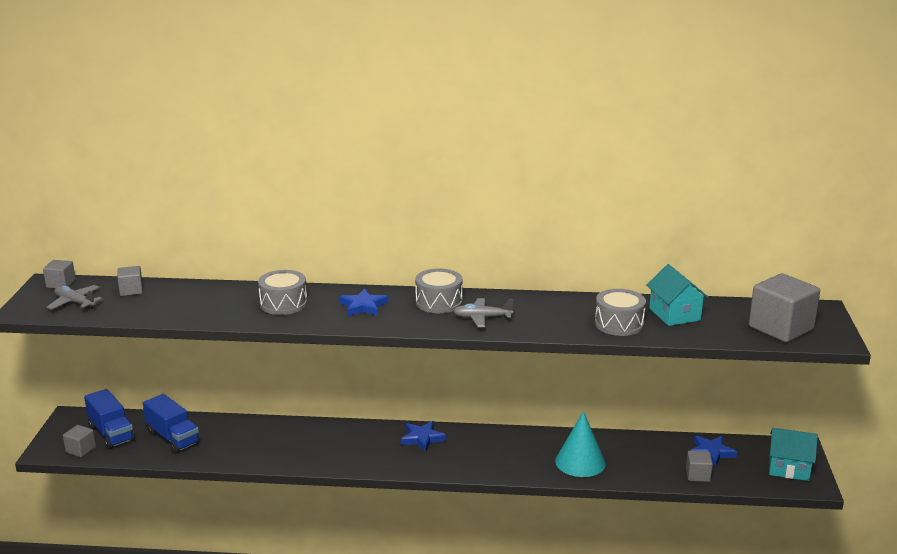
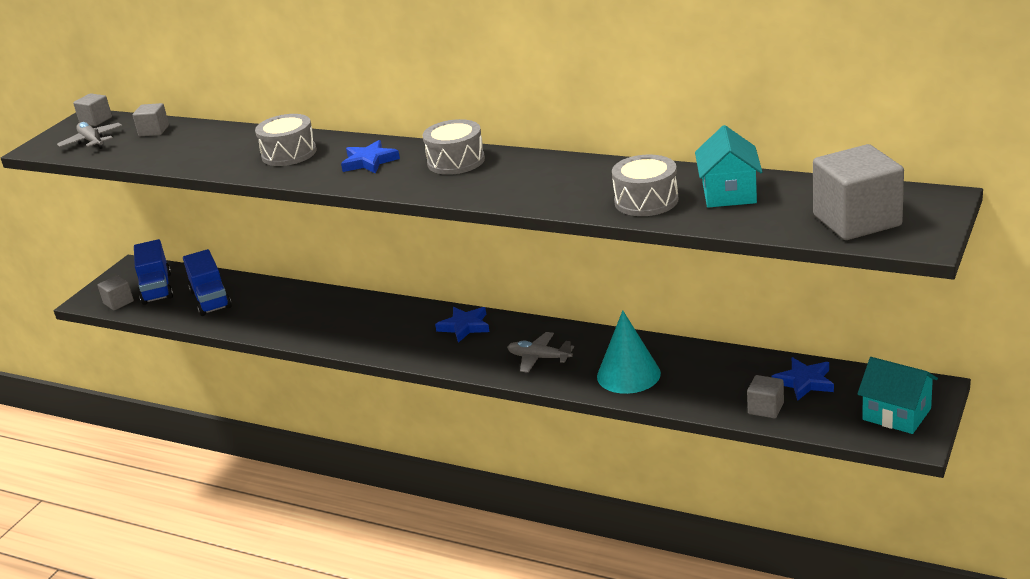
camera: 25 degrees right, 5 degrees up
grey plane [453,298,514,327] -> grey plane moved to [507,332,574,373]

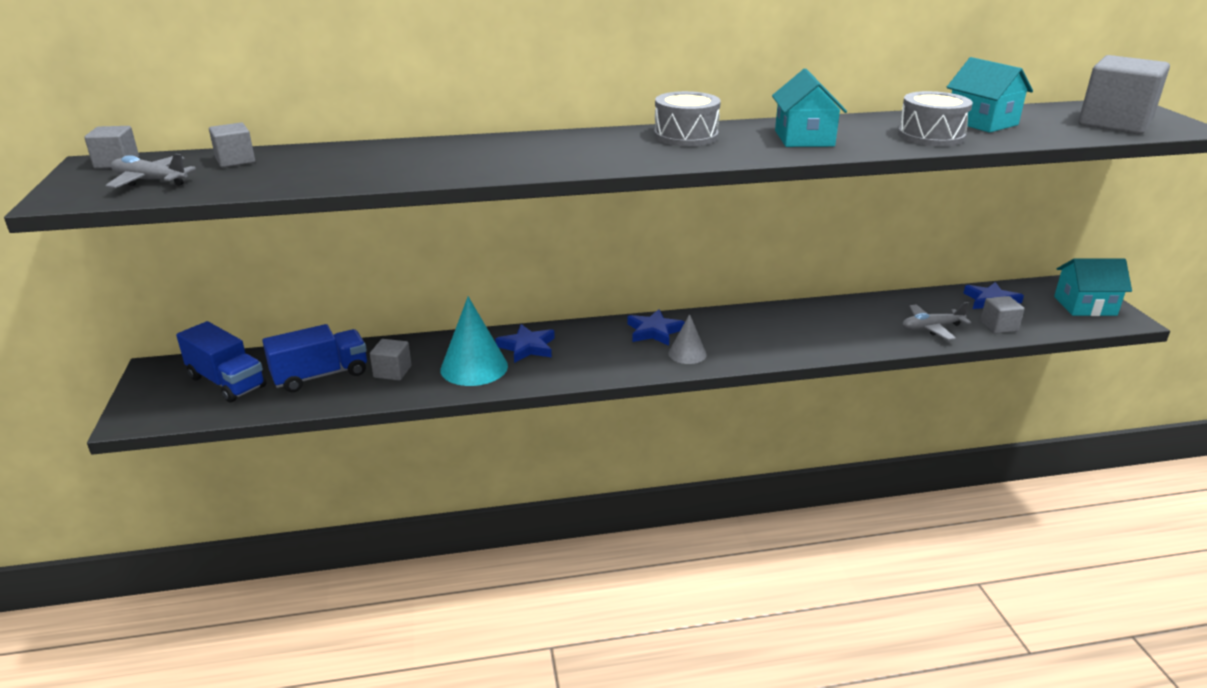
camera: 40 degrees left, 0 degrees up
grey cube [97,275,134,310] -> grey cube moved to [370,339,411,381]
blue truck [183,249,232,316] -> blue truck turned 60 degrees counterclockwise [262,324,367,392]
grey drum [255,114,316,166] -> none
blue star [341,140,400,174] -> blue star moved to [495,324,555,363]
grey plane [507,332,574,373] -> grey plane moved to [902,302,971,340]
turquoise cone [597,311,661,394] -> turquoise cone moved to [440,297,508,386]
none -> grey cone [668,314,707,364]
none -> turquoise house [772,68,847,147]

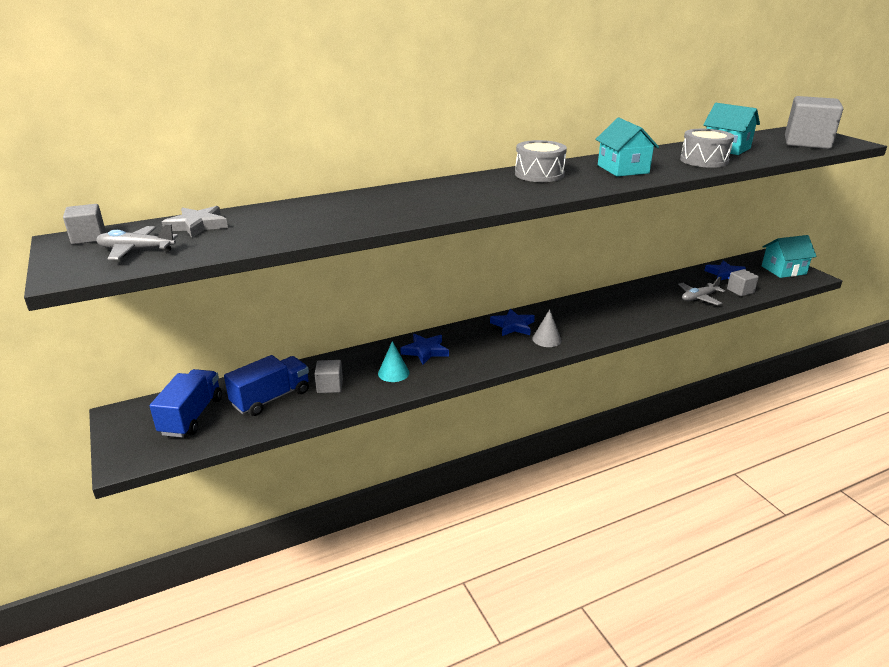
camera: 15 degrees left, 0 degrees up
blue truck [176,321,266,403] -> blue truck turned 105 degrees counterclockwise [149,369,222,437]
grey cube [209,123,255,168] -> grey star [162,206,228,238]
turquoise cone [440,297,508,386] -> turquoise cone [378,341,410,382], size x0.58

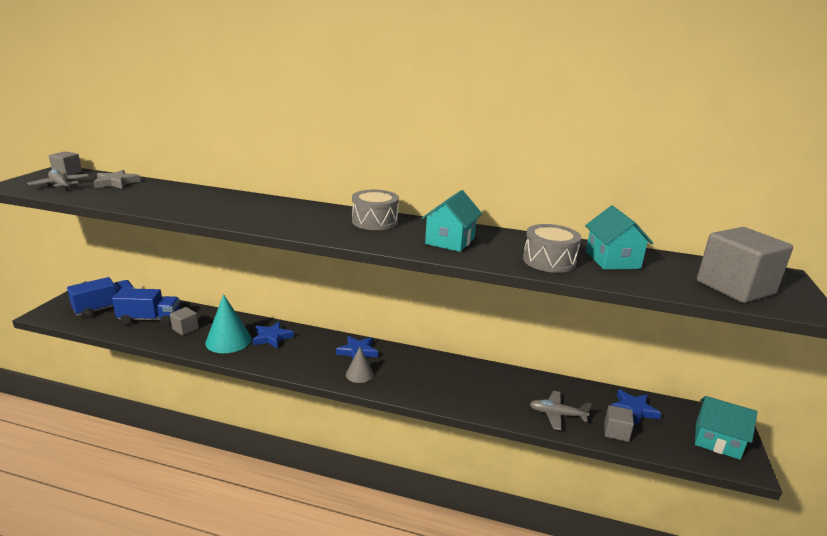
camera: 40 degrees right, 5 degrees down
turquoise cone [378,341,410,382] -> turquoise cone [205,294,252,353], size x1.72

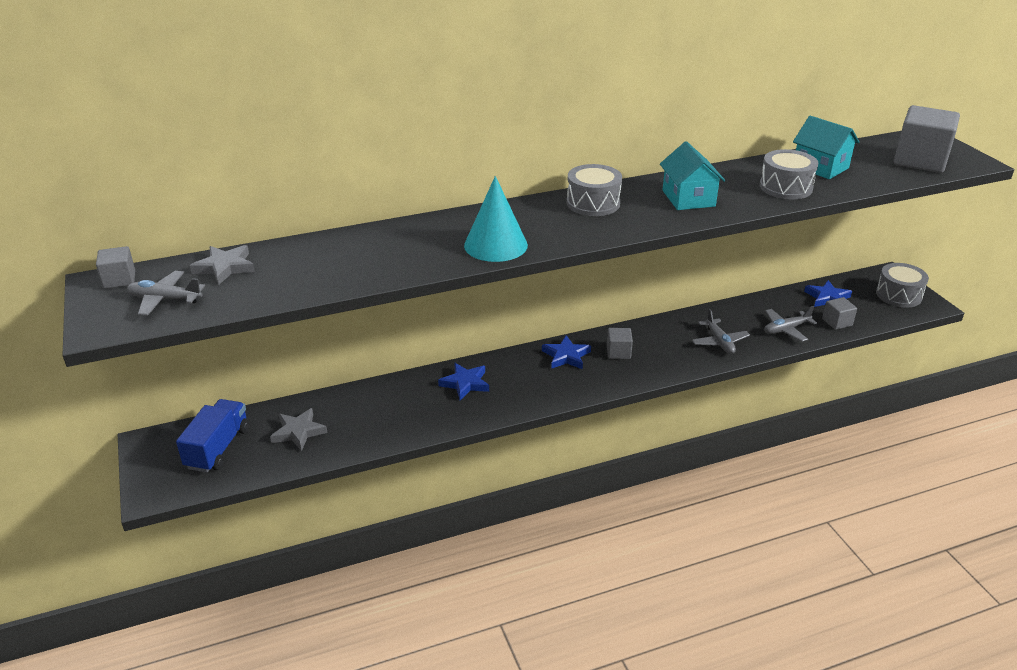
camera: 35 degrees left, 10 degrees up
blue truck [112,288,180,326] -> grey star [270,408,327,451]
grey cube [170,307,199,335] -> grey cube moved to [607,328,633,359]
turquoise cone [205,294,252,353] -> turquoise cone moved to [464,176,528,262]
grey cone [346,347,374,383] -> none
turquoise house [695,396,757,460] -> grey drum [876,263,929,307]
none -> grey plane [692,309,750,354]

